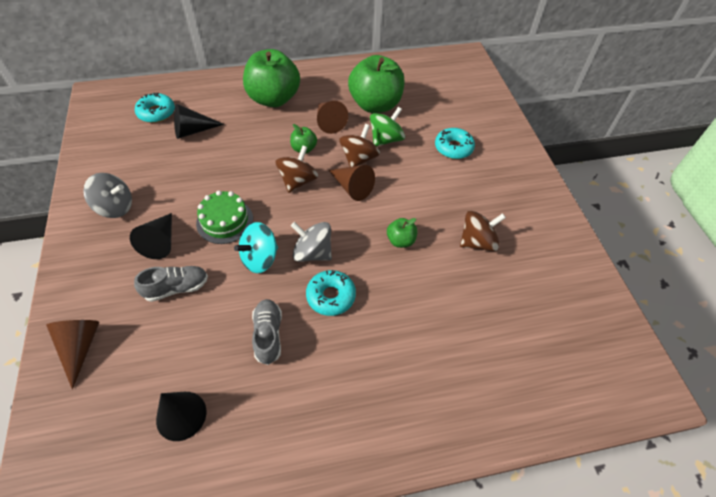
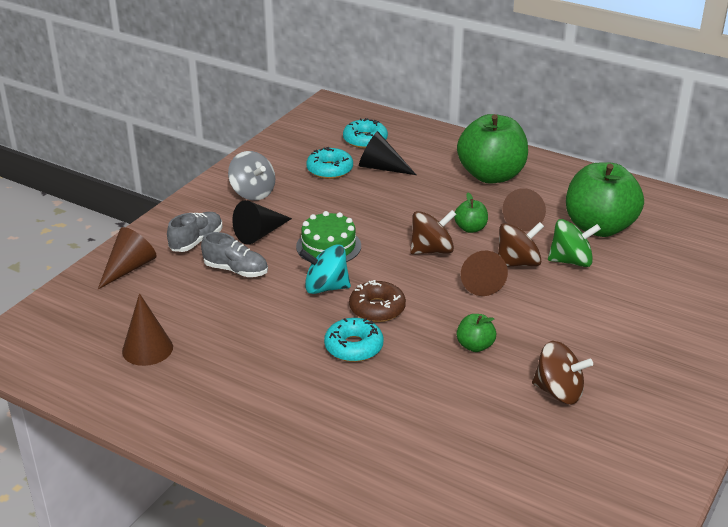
camera: 45 degrees right, 20 degrees down
black cone [156,392,206,441] -> brown cone [122,293,173,366]
grey shoe [252,299,282,365] -> grey shoe moved to [167,212,223,252]
grey spinning top [291,222,332,262] -> brown donut [349,280,406,322]
turquoise donut [435,128,475,159] -> turquoise donut moved to [306,147,353,179]

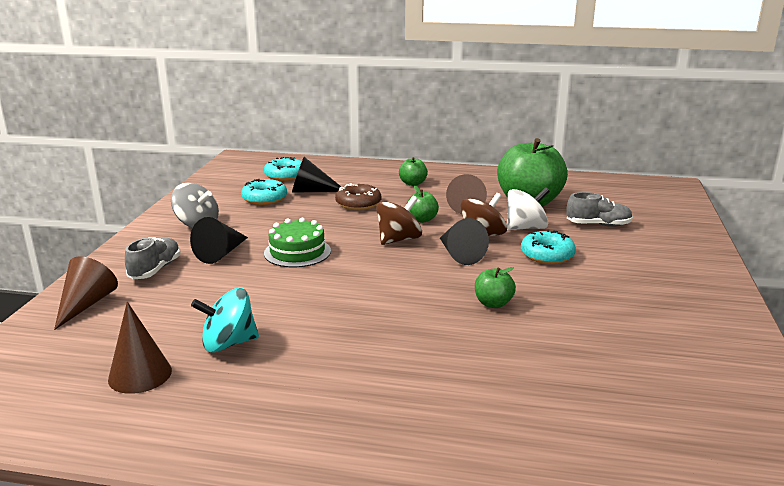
camera: 20 degrees left, 10 degrees down
grey shoe [201,232,268,277] -> grey shoe moved to [566,192,633,227]
turquoise spinning top [299,245,351,294] -> turquoise spinning top moved to [191,288,259,353]
turquoise donut [324,318,384,362] -> turquoise donut moved to [521,230,576,264]
brown donut [349,280,406,322] -> brown donut moved to [335,183,381,210]
green apple [457,114,528,184] -> green apple [399,157,428,186], size x0.45
brown cone [461,251,508,296] -> black cone [440,218,489,265]
brown spinning top [532,341,593,404] -> none
green spinning top [548,219,601,267] -> white spinning top [507,187,550,230]

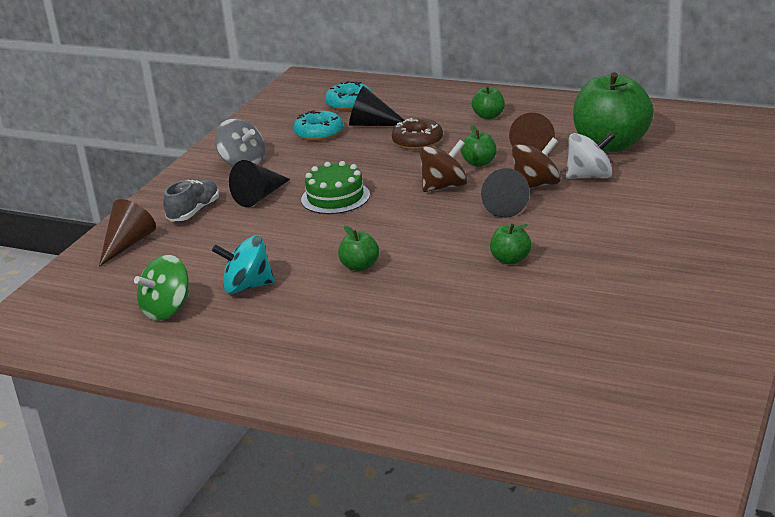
camera: 15 degrees right, 5 degrees up
brown cone [108,302,172,394] -> green spinning top [134,255,189,320]
turquoise donut [521,230,576,264] -> none
grey shoe [566,192,633,227] -> none
none -> green apple [338,226,379,271]

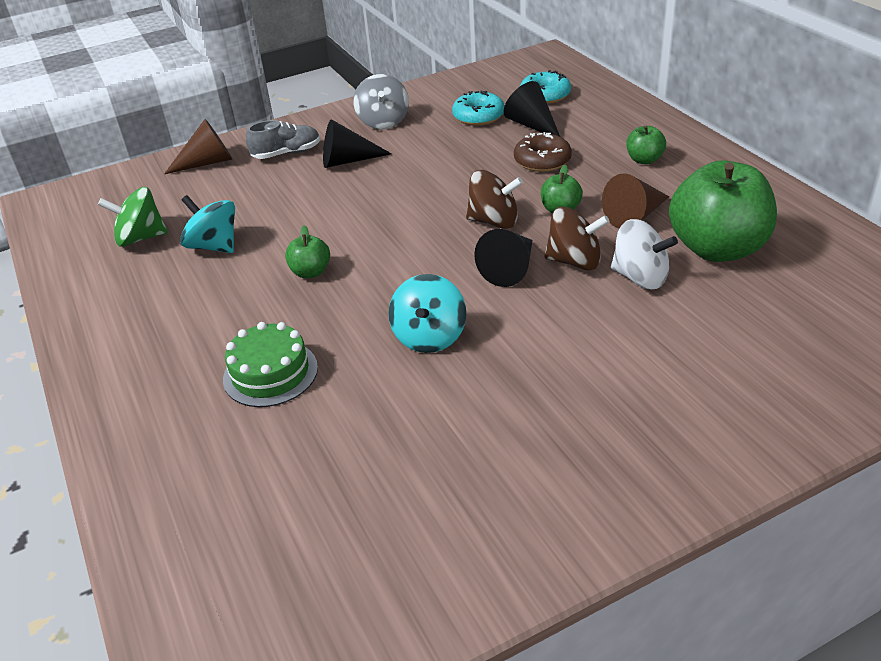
camera: 40 degrees right, 10 degrees up
green cake [301,161,370,214] -> green cake moved to [223,322,318,407]
green apple [490,224,532,265] -> turquoise spinning top [389,274,466,353]

